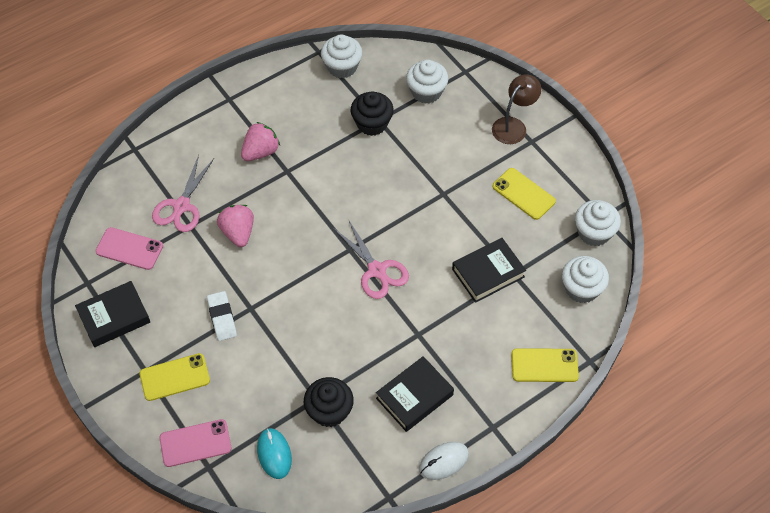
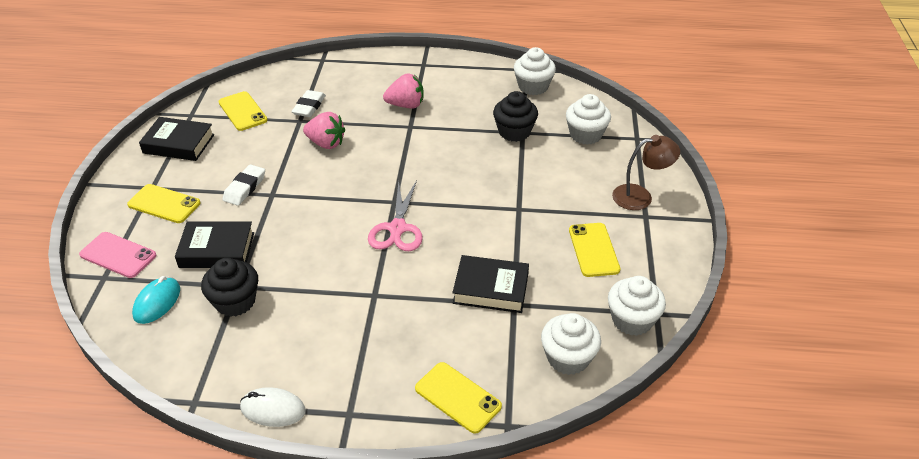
camera: 40 degrees right, 15 degrees down
pink phone [96,227,163,270] -> yellow phone [218,91,268,131]
pink scissors [152,155,214,232] -> white eraser [291,90,326,117]
pink strawberry [217,205,254,247] -> pink strawberry turned 90 degrees clockwise [303,112,345,149]
black book [376,356,454,432] -> black book moved to [175,222,254,268]

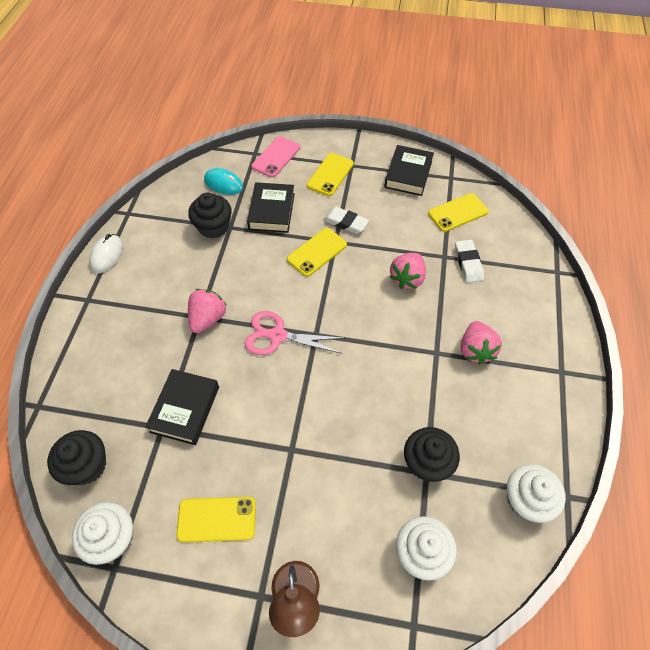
camera: 95 degrees right, 15 degrees up
white eraser [291,90,326,117] -> white eraser turned 60 degrees clockwise [455,240,484,283]
yellow phone [415,362,502,434] -> yellow phone moved to [287,228,347,277]
white cupcake [541,313,601,375] -> black cupcake [47,430,106,485]
none -> pink strawberry [188,289,227,333]

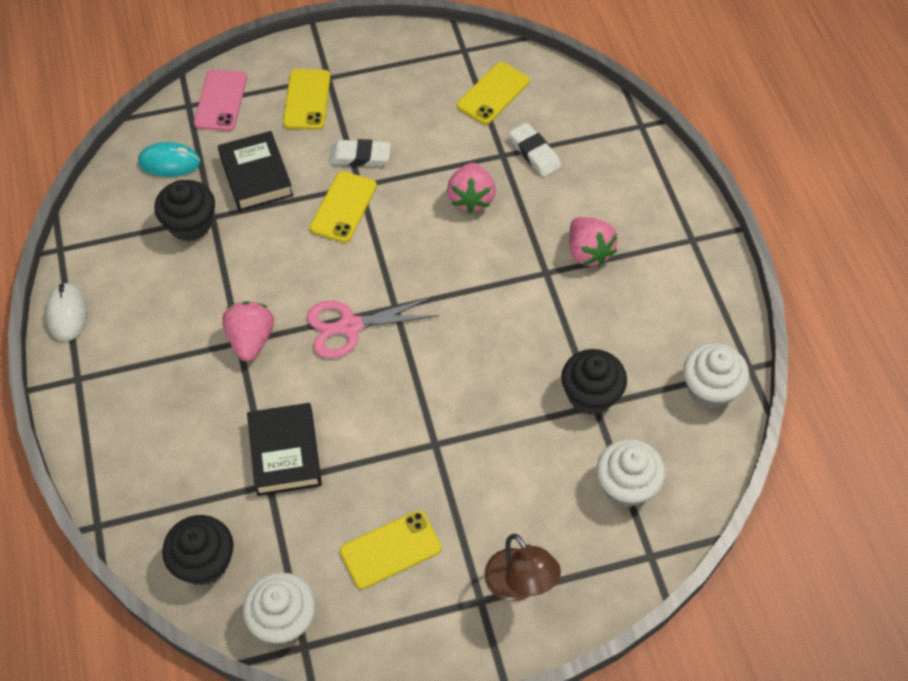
camera: 25 degrees left, 0 degrees up
black book [384,145,434,196] -> none

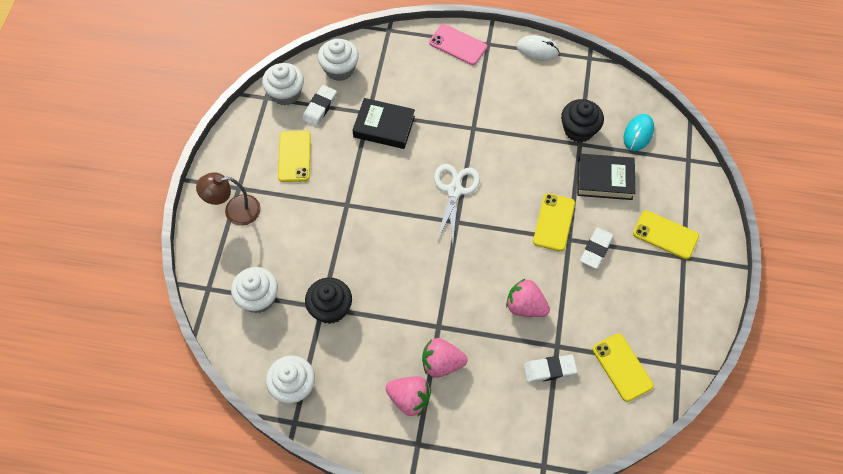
camera: 115 degrees right, 5 degrees up
black cupcake [162,515,233,585] -> white cupcake [318,39,359,81]
pink phone [194,69,247,131] -> pink phone moved to [429,24,487,65]
pink strawberry [222,301,274,362] -> pink strawberry moved to [385,376,431,417]
pink scissors [307,297,439,358] -> white scissors [434,164,480,243]
yellow phone [310,171,377,243] -> yellow phone turned 60 degrees clockwise [533,193,575,252]
none -> white eraser [302,85,337,127]

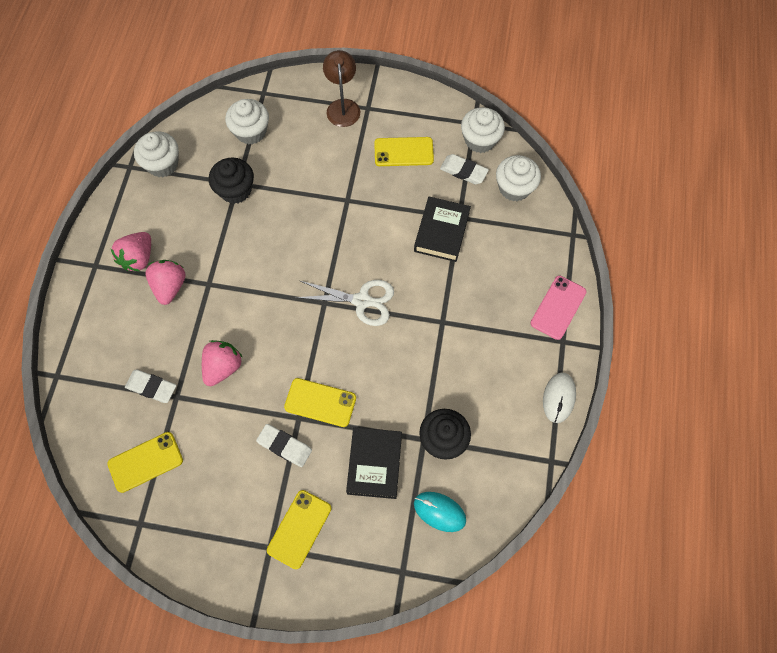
camera: 90 degrees right, 5 degrees up
white eraser [524,355,577,383] -> white eraser turned 60 degrees counterclockwise [125,370,176,403]

